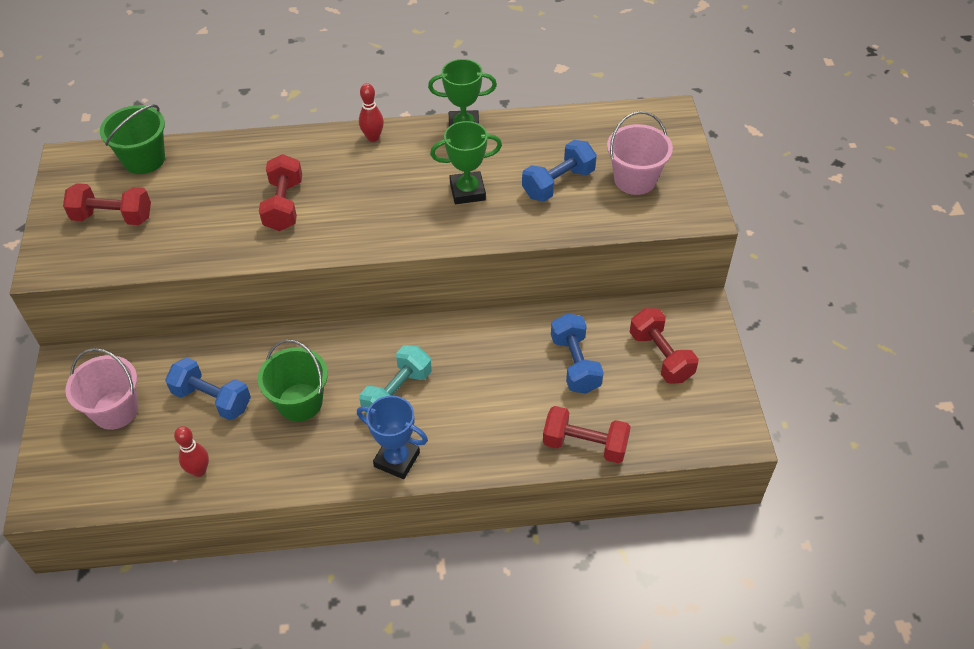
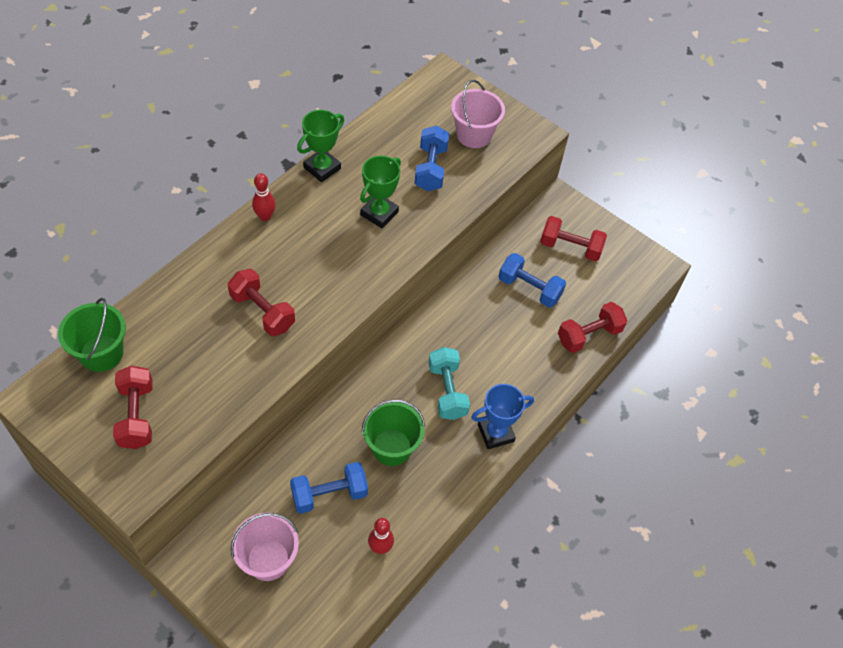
camera: 50 degrees left, 5 degrees up
red dumbbell [63,183,151,225] -> red dumbbell turned 60 degrees counterclockwise [113,366,153,449]

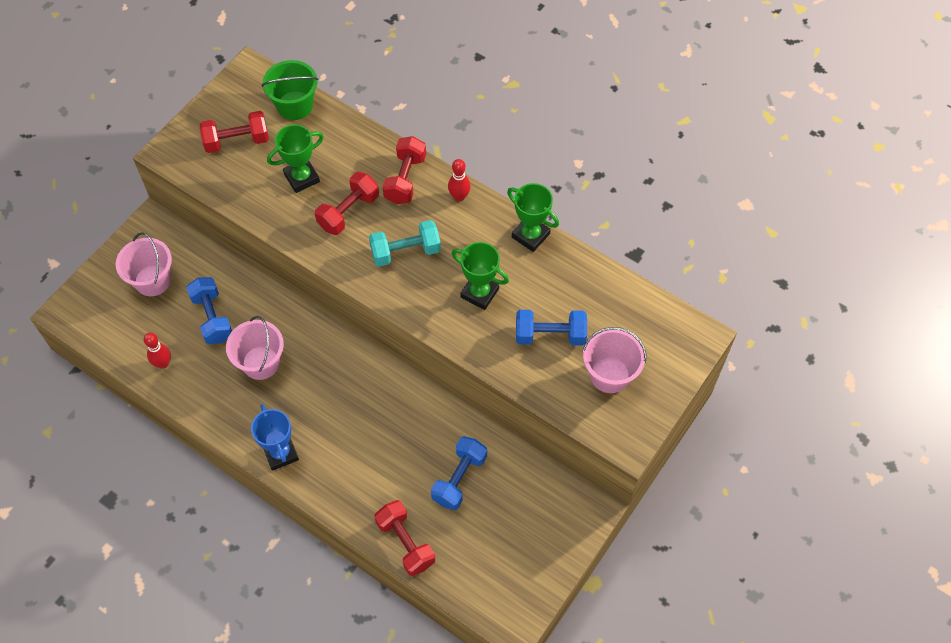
camera: 90 degrees right, 5 degrees up
green bucket [362,400,425,466] -> pink bucket [226,316,284,380]
turquoise dumbbell [428,347,470,420] -> turquoise dumbbell moved to [369,220,441,267]
red dumbbell [540,216,607,261] -> red dumbbell moved to [383,136,426,204]
none -> green trophy [267,125,324,193]

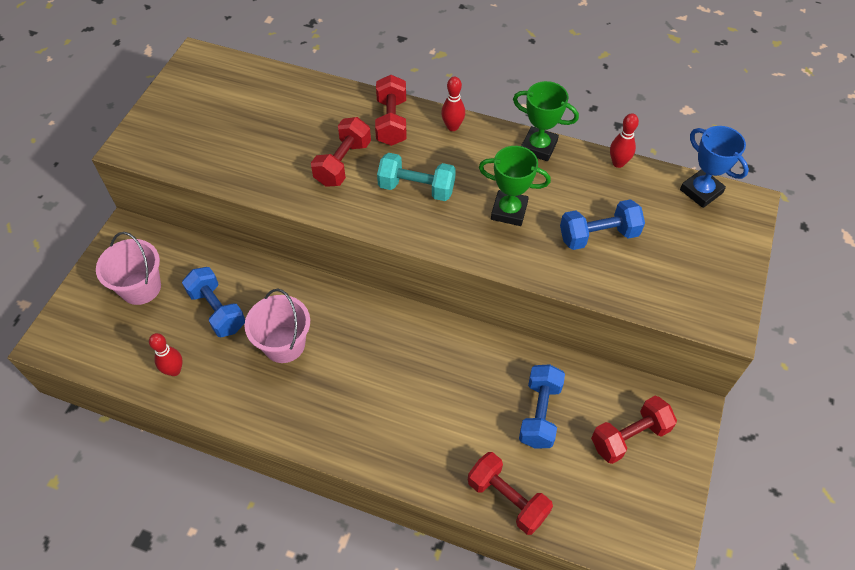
camera: 15 degrees left, 5 degrees down
red dumbbell [200,111,269,153] -> red dumbbell moved to [591,396,677,464]
blue trophy [251,404,299,471] -> blue trophy moved to [680,126,749,208]
green bucket [262,60,318,120] -> none
green trophy [267,125,324,193] -> none
turquoise dumbbell [369,220,441,267] -> turquoise dumbbell turned 45 degrees clockwise [377,153,456,201]
pink bucket [582,327,646,393] -> none
none -> red bowling pin [610,113,639,168]

